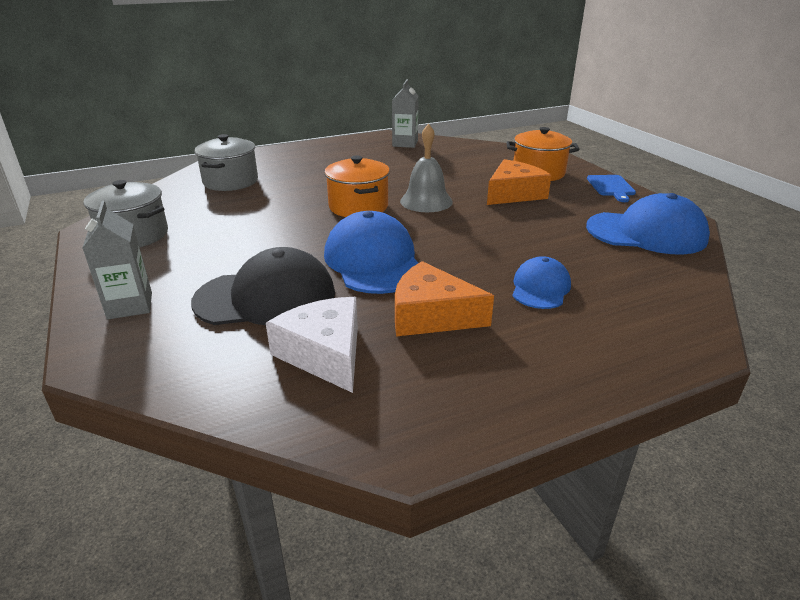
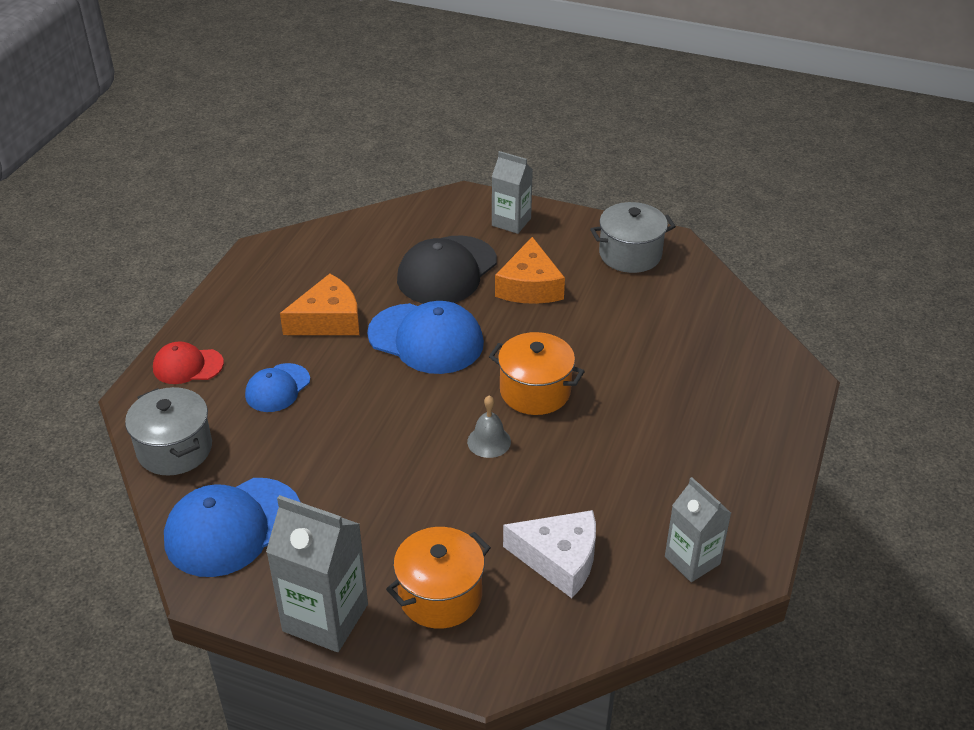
camera: 135 degrees right, 10 degrees up
grey pot [195,134,258,191] -> grey pot moved to [125,387,212,476]
white cheese [266,297,358,393] -> white cheese moved to [503,510,596,598]
grey bell [400,124,453,212] -> grey bell [467,395,511,458], size x0.66
orange cheese [487,159,552,205] -> orange cheese moved to [495,237,565,304]
blue cap [512,256,571,309] -> blue cap turned 60 degrees clockwise [245,363,310,412]
blue cutting board [587,175,636,202] -> grey carton [266,495,368,652]
none -> red cap [153,341,224,384]

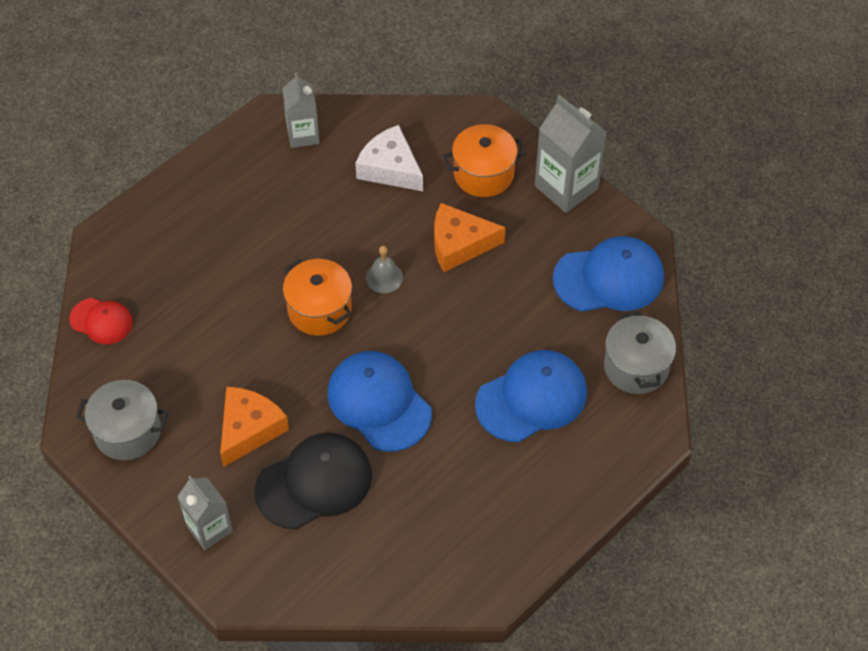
camera: 155 degrees left, 15 degrees up
red cap [153,341,224,384] -> red cap moved to [69,298,133,344]
blue cap [245,363,310,412] -> blue cap [475,350,587,442], size x1.76
orange cheese [280,274,359,335] -> orange cheese moved to [434,203,506,272]

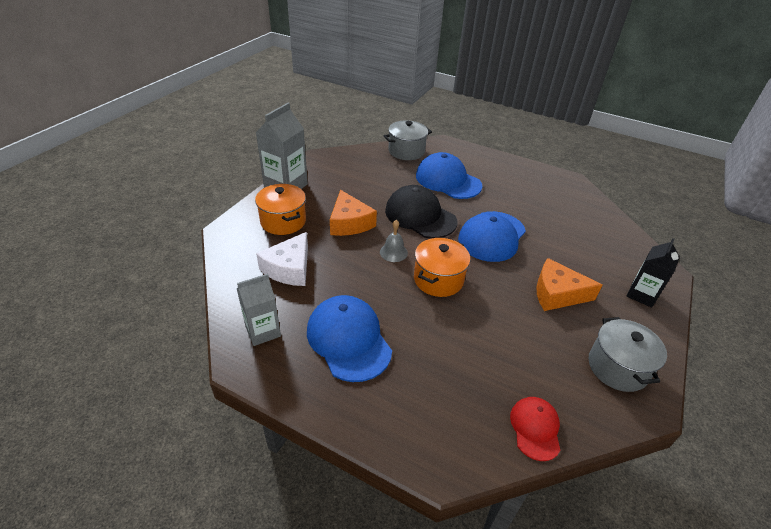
camera: 110 degrees left, 15 degrees down
grey carton [177,476,233,550] -> black carton [626,238,680,308]
black cap [255,433,372,529] -> black cap moved to [385,185,458,238]
blue cap [553,236,664,312] -> blue cap moved to [307,295,392,382]

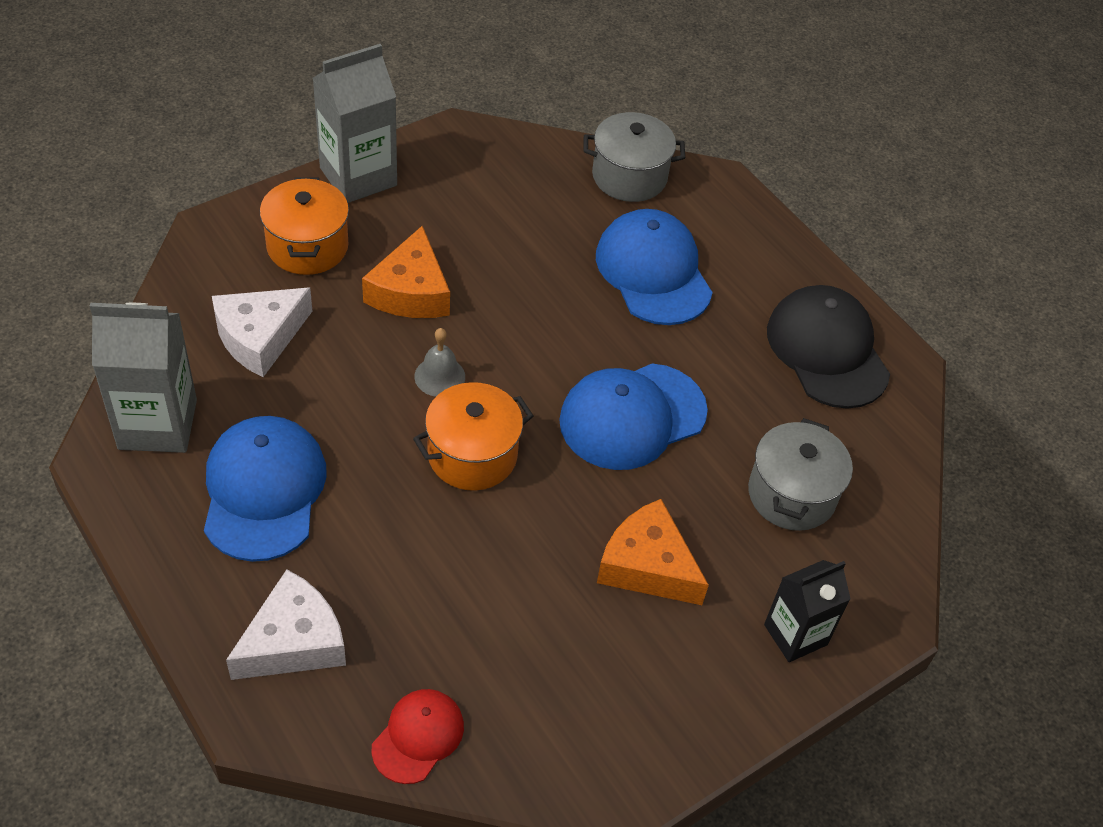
camera: 25 degrees right, 10 degrees up
grey carton [236,274,281,346] -> grey carton [90,303,197,453], size x1.53
black cap [385,185,458,238] -> black cap moved to [767,285,890,409]
grey pot [589,317,667,392] -> grey pot moved to [748,418,853,531]
none -> white cheese [226,569,346,680]

